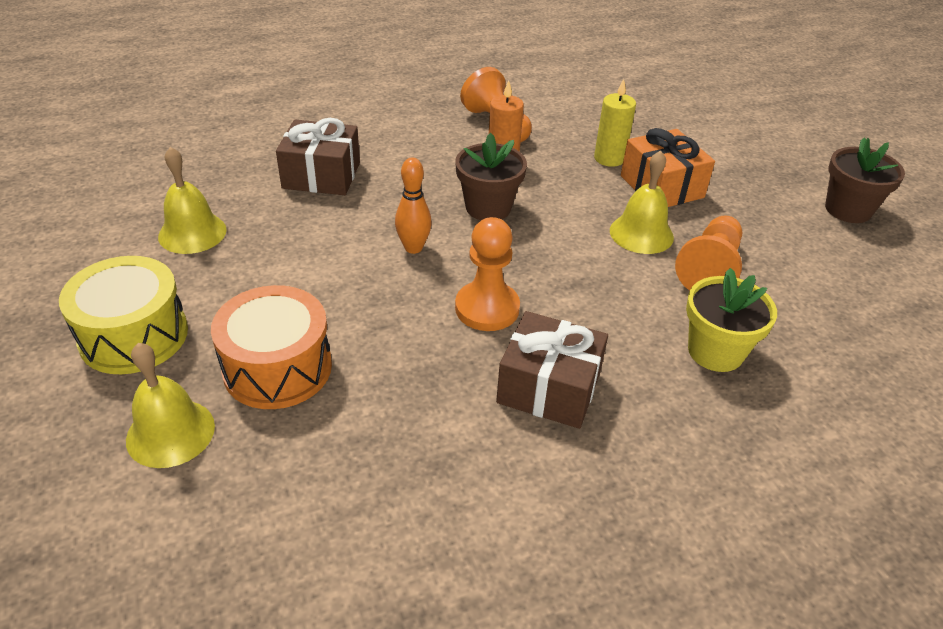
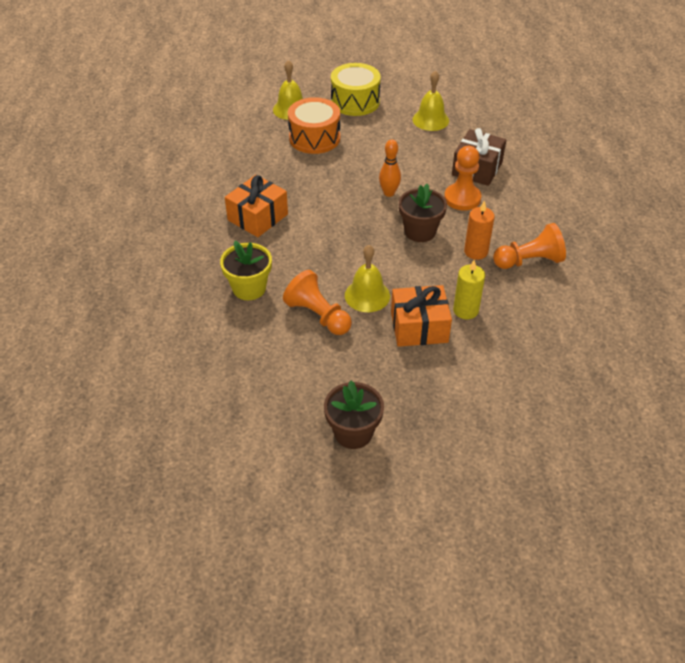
camera: 110 degrees right, 5 degrees up
orange pawn [455,217,520,331] -> orange pawn moved to [444,146,482,210]
brown gift [496,311,608,429] -> orange gift [225,175,288,237]

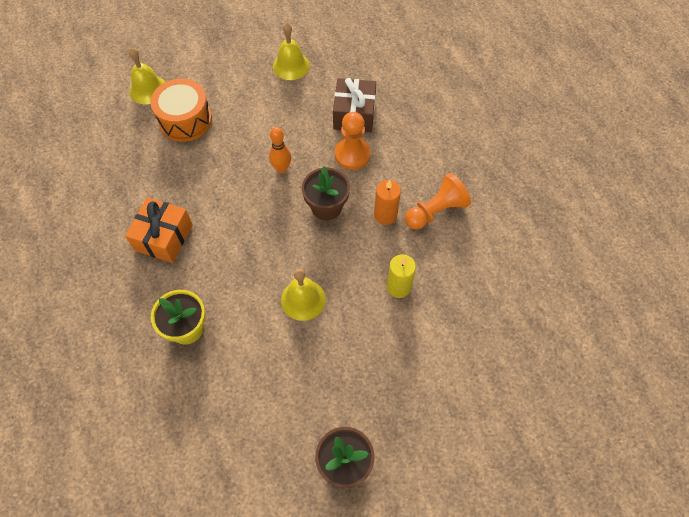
camera: 20 degrees left, 15 degrees up
orange pawn [283,270,352,335] -> none
yellow drum [331,63,381,116] -> none
orange gift [391,285,452,347] -> none

